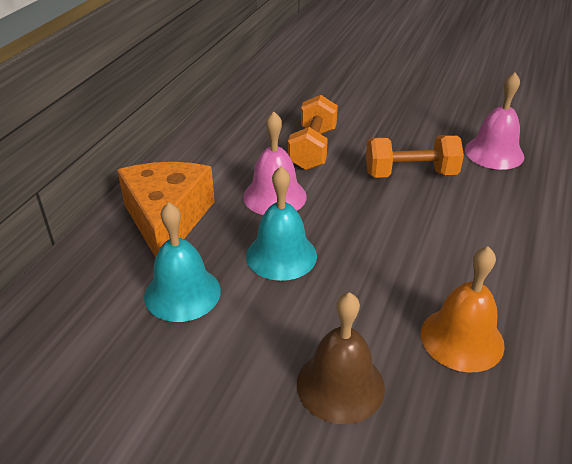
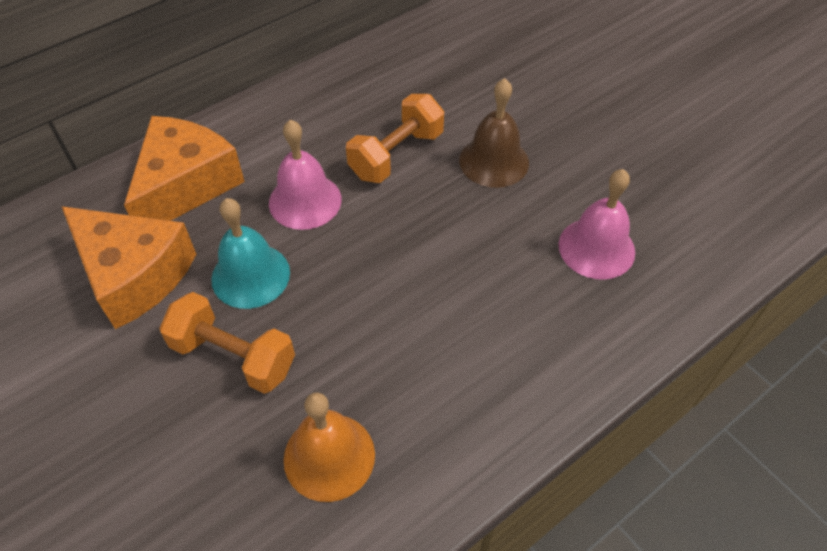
camera: 30 degrees right, 15 degrees up
turquoise bell [144,202,221,322] -> orange cheese [61,206,196,329]
brown bell [297,292,385,424] -> brown bell moved to [459,78,529,188]
orange dumbbell [366,135,464,178] -> orange dumbbell moved to [159,292,295,394]

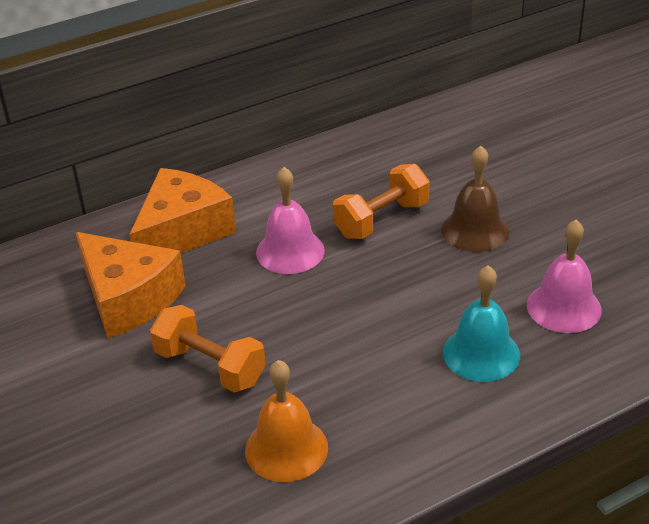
camera: 10 degrees right, 15 degrees down
turquoise bell [211,198,290,309] -> turquoise bell moved to [443,265,520,382]

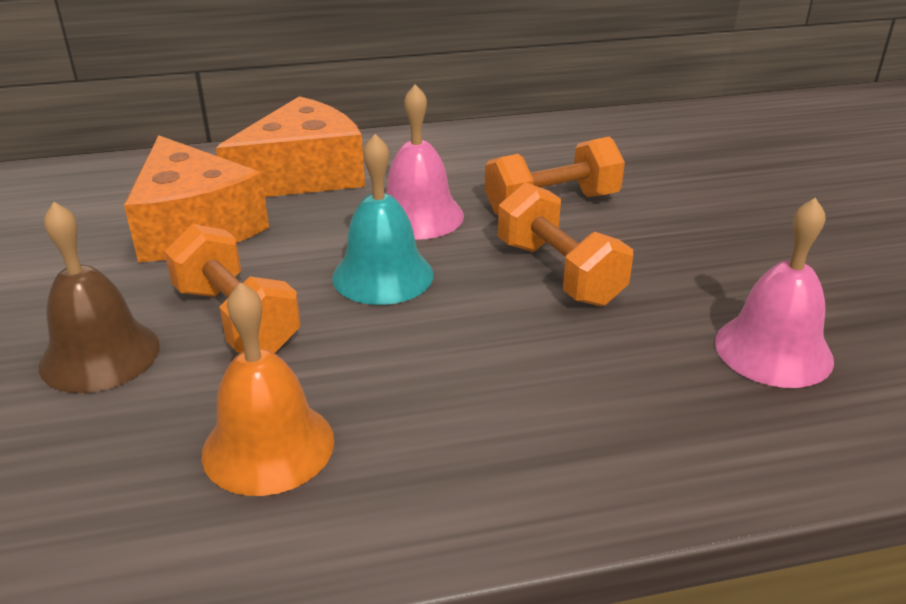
camera: 15 degrees right, 5 degrees down
brown bell [441,146,510,252] -> brown bell moved to [39,202,160,393]
turquoise bell [443,265,520,382] -> turquoise bell moved to [332,134,433,305]
none -> orange dumbbell [498,182,633,306]

